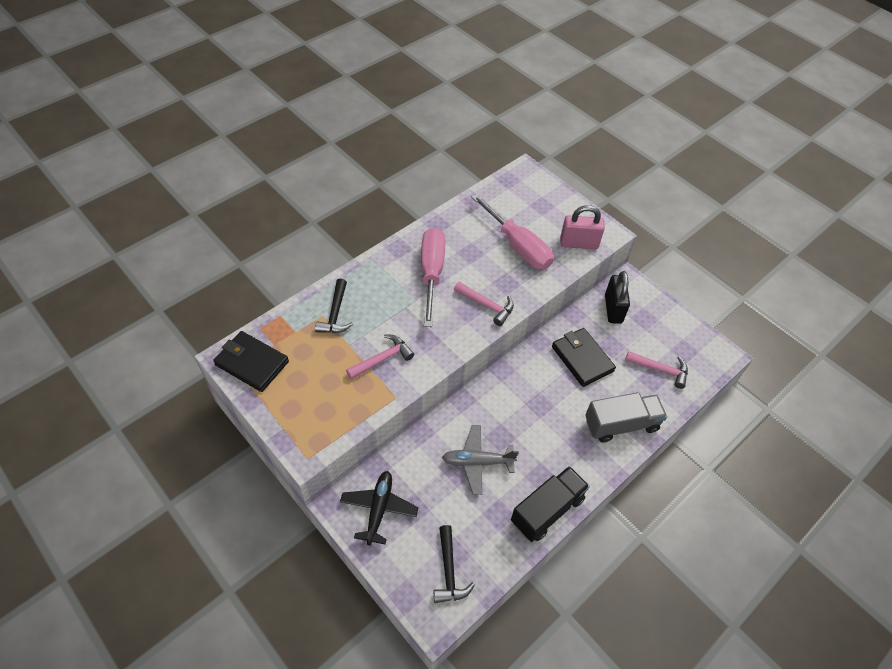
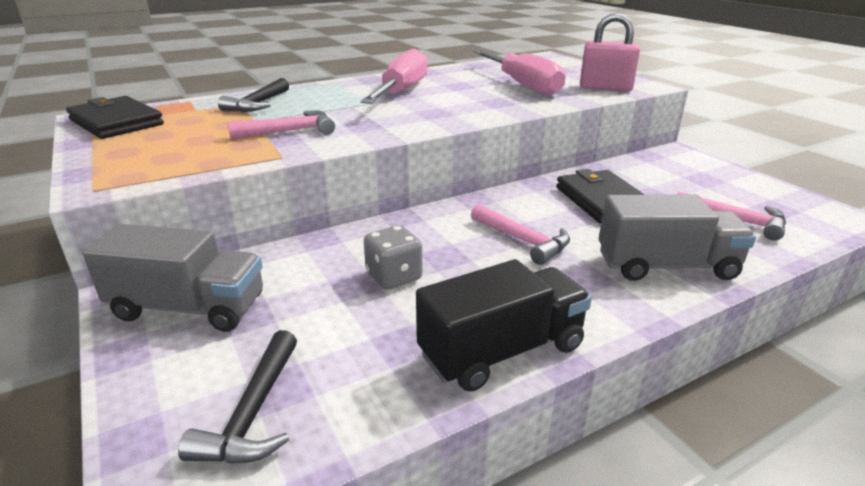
camera: 15 degrees right, 25 degrees down
black plane [340,471,418,545] -> grey truck [82,224,263,332]
grey plane [442,425,519,495] -> grey dice [364,225,422,289]
pink hammer [454,282,514,326] -> pink hammer moved to [471,204,570,265]
black padlock [605,271,630,324] -> none

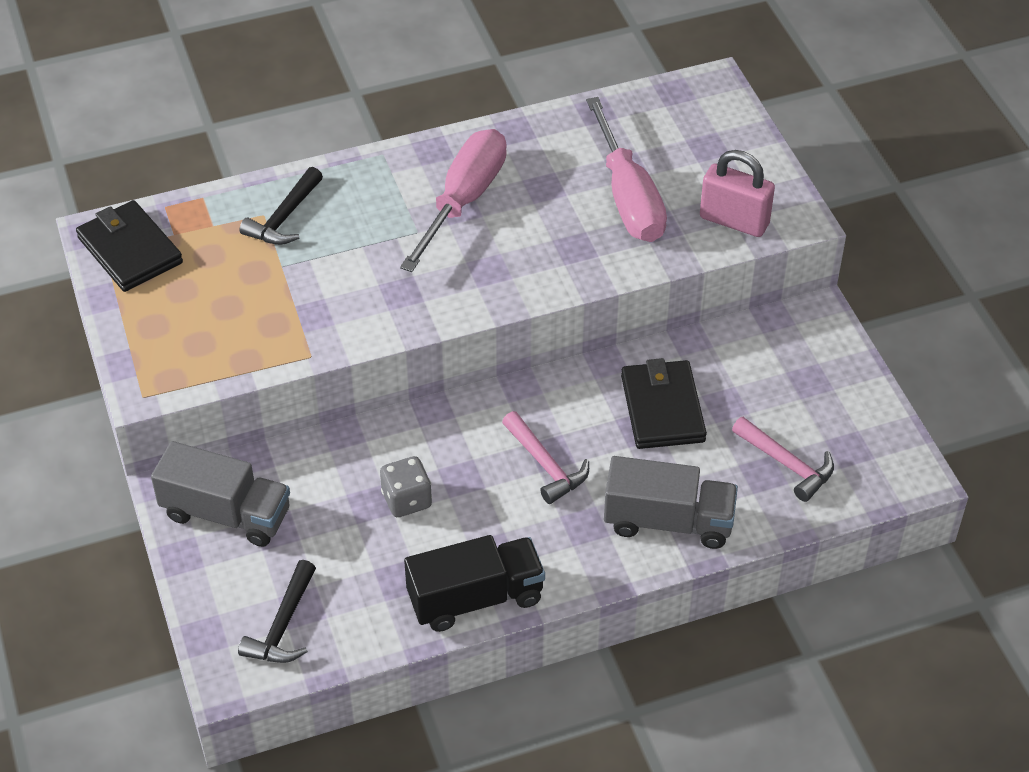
camera: 10 degrees right, 20 degrees up
pink hammer [227,110,335,140] -> none

